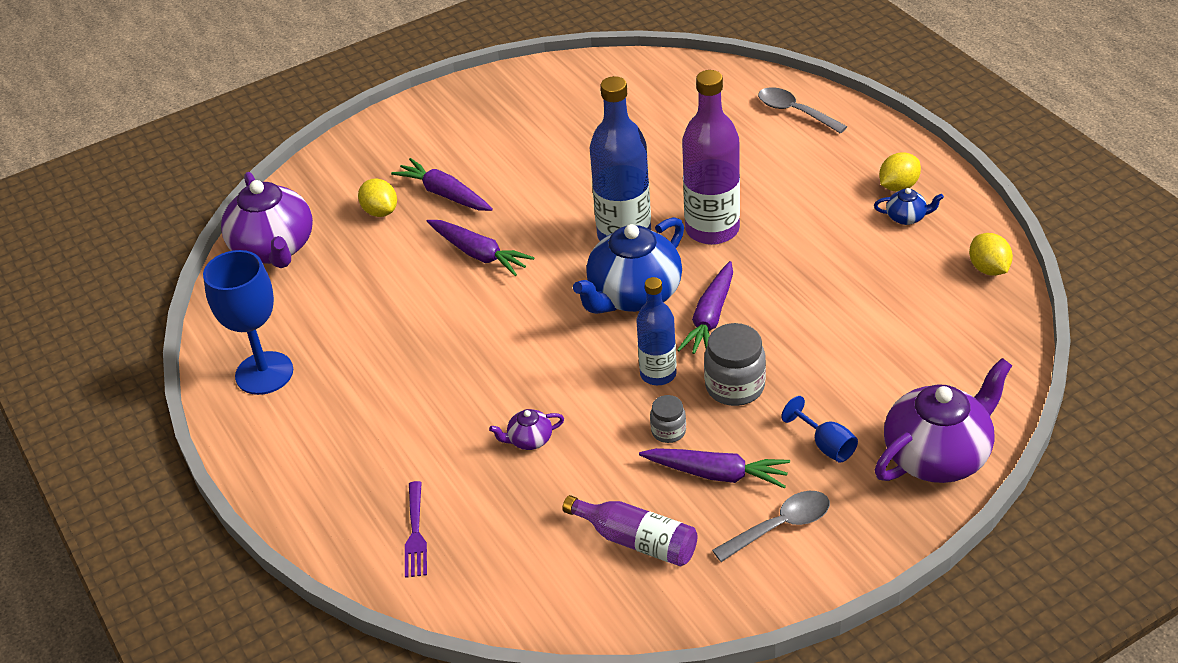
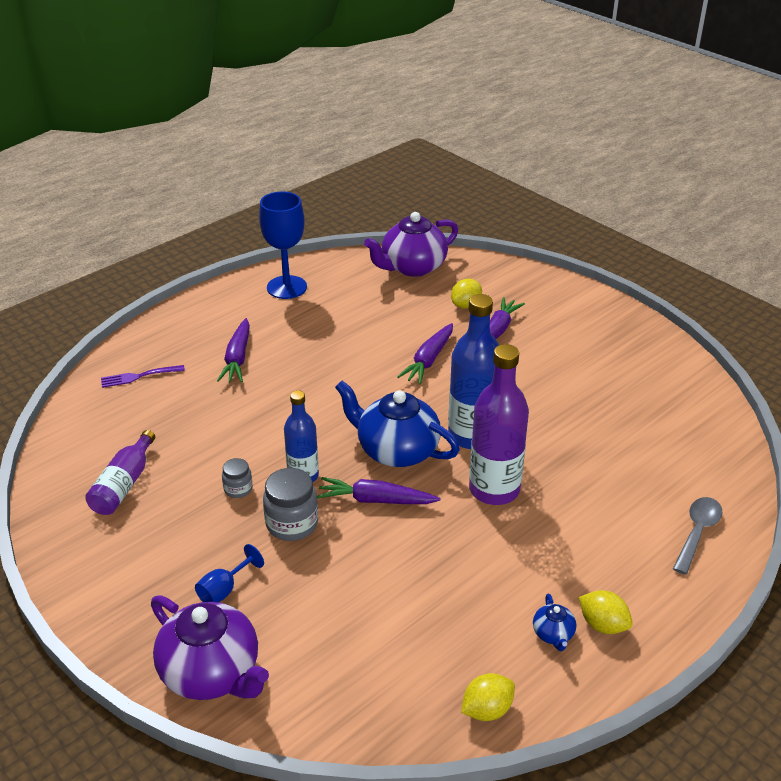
camera: 75 degrees right, 5 degrees down
purple teapot [489,409,564,450] -> none
purple carrot [639,448,790,489] -> purple carrot moved to [217,318,250,383]
grey spoon [712,491,830,562] -> none

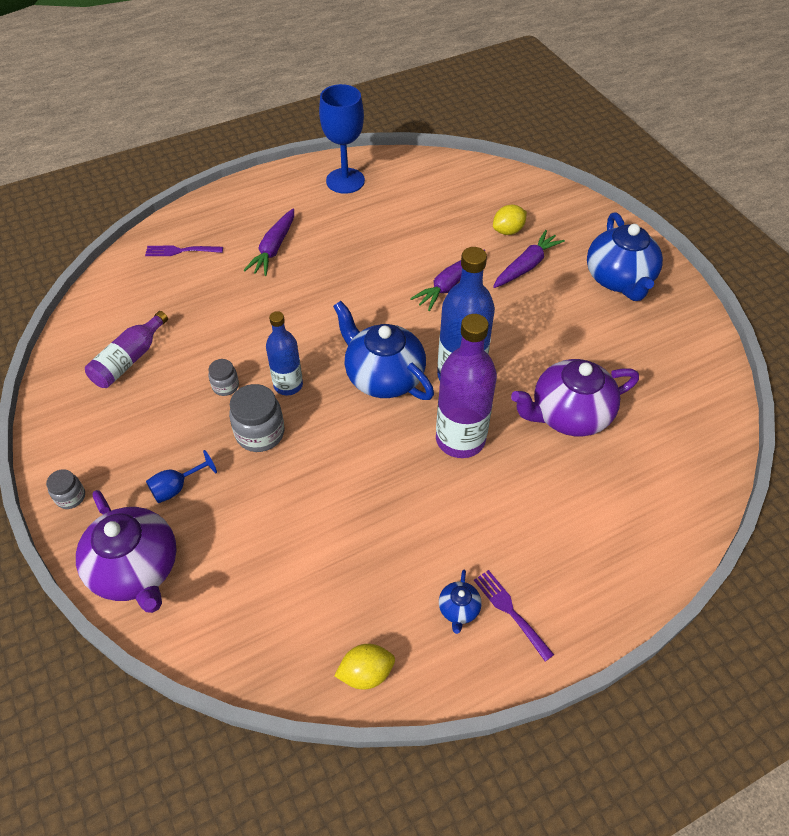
camera: 15 degrees right, 15 degrees up
purple carrot [317,477,441,504] -> none
purple teapot [364,212,458,277] -> purple teapot moved to [511,359,639,436]
yellow lemon [579,590,633,634] -> purple fork [474,570,554,661]
grey spoon [673,497,723,575] -> none
none -> grey jar [46,469,85,509]
none -> blue teapot [587,212,663,301]

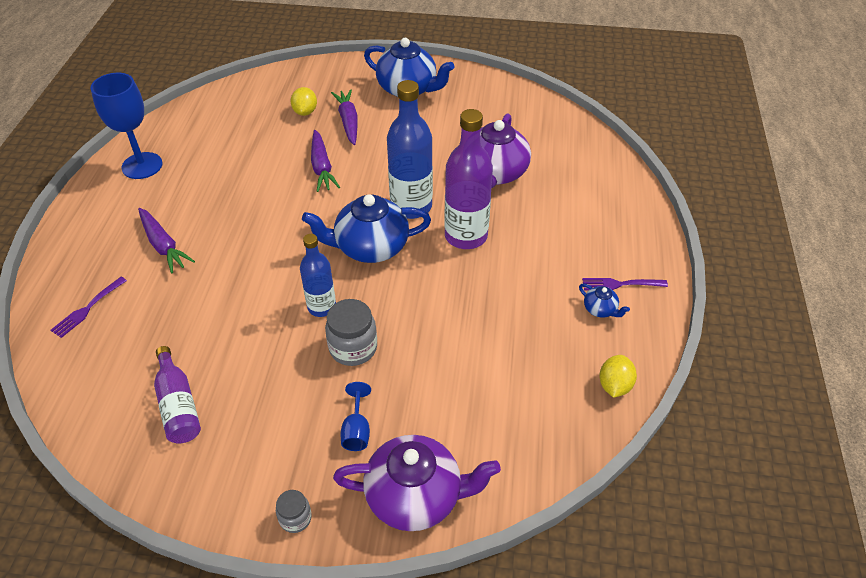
camera: 55 degrees left, 5 degrees down
grey jar [208,359,239,396] -> none

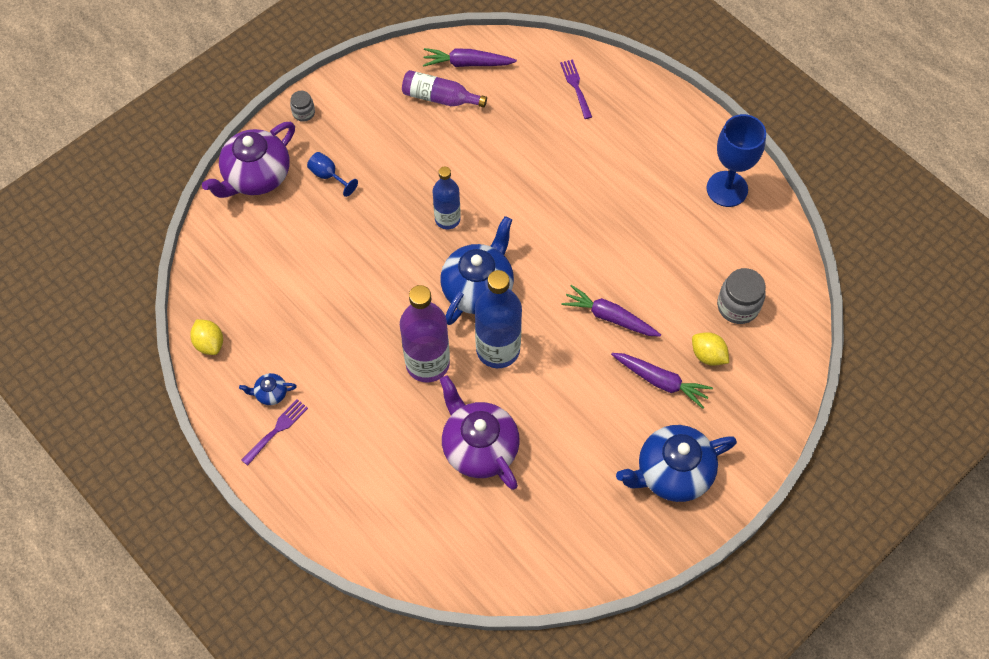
camera: 130 degrees right, 15 degrees up
purple carrot [138,208,195,273] -> purple carrot moved to [423,48,517,67]
grey jar [325,299,377,366] -> grey jar moved to [717,268,766,324]

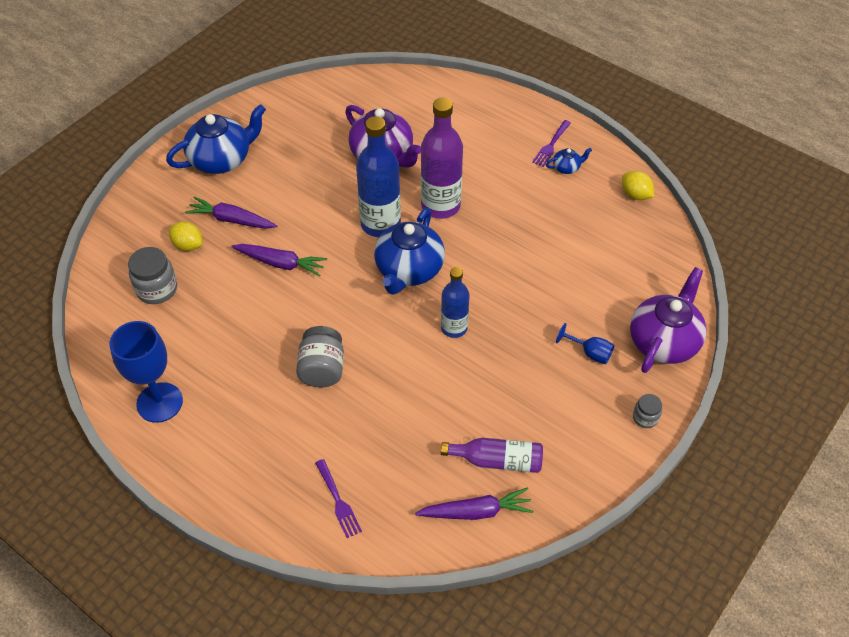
camera: 170 degrees right, 10 degrees down
none -> grey jar [296,326,344,387]

